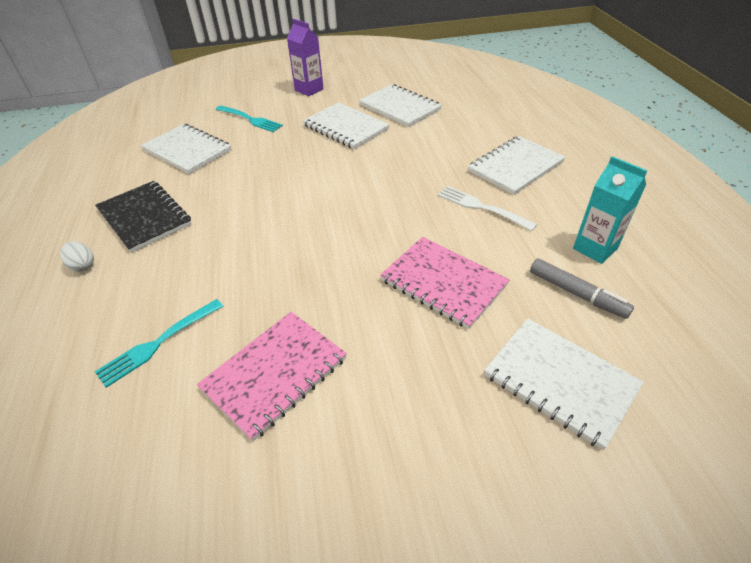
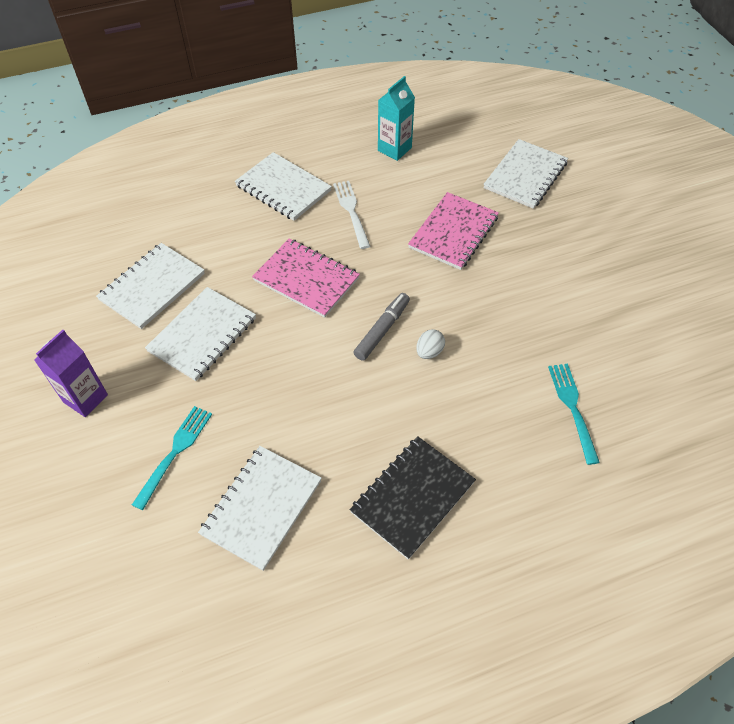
camera: 100 degrees left, 10 degrees up
white egg [60,242,94,272] -> white egg moved to [416,329,445,359]
turquoise fork [95,299,223,388] -> turquoise fork turned 135 degrees counterclockwise [548,364,600,465]
pink notebook [197,312,347,441] -> pink notebook moved to [252,239,360,318]
white fork [438,186,537,231] -> white fork turned 135 degrees clockwise [333,181,370,249]
grey marker [530,259,634,319] -> grey marker moved to [353,293,410,361]

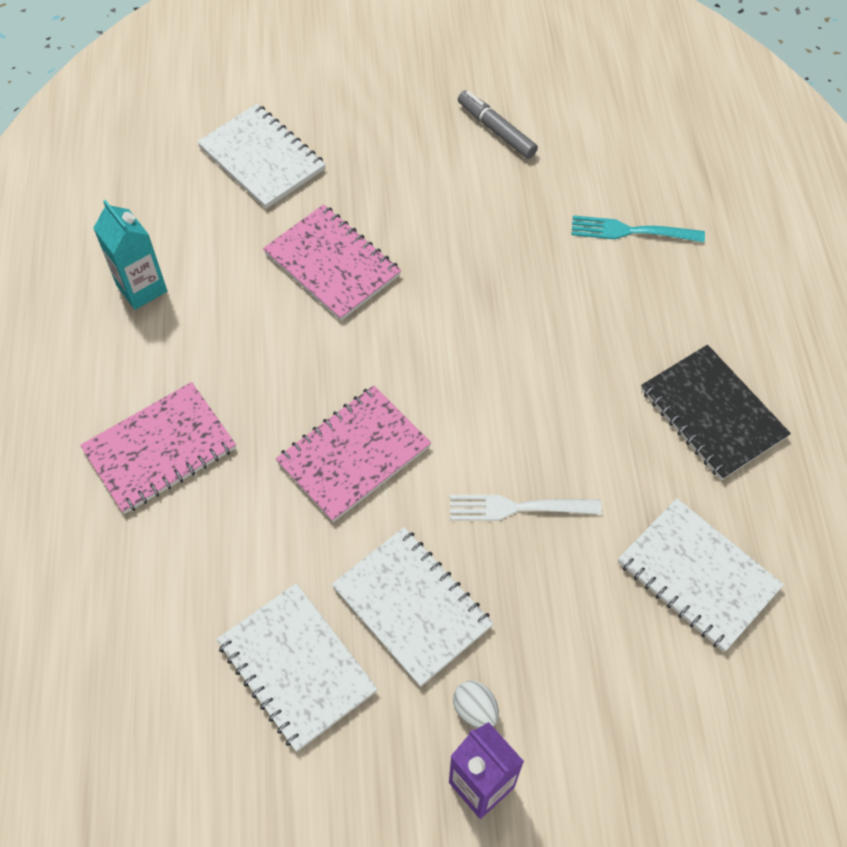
camera: 75 degrees left, 5 degrees up
turquoise fork [132,406,212,510] -> none
white notebook [235,152,332,221] -> pink notebook [80,382,236,514]
white fork [333,181,370,249] -> white fork moved to [450,495,602,521]
grey marker [353,293,410,361] -> grey marker moved to [458,90,538,159]
white egg [416,329,445,359] -> white egg moved to [453,681,499,728]

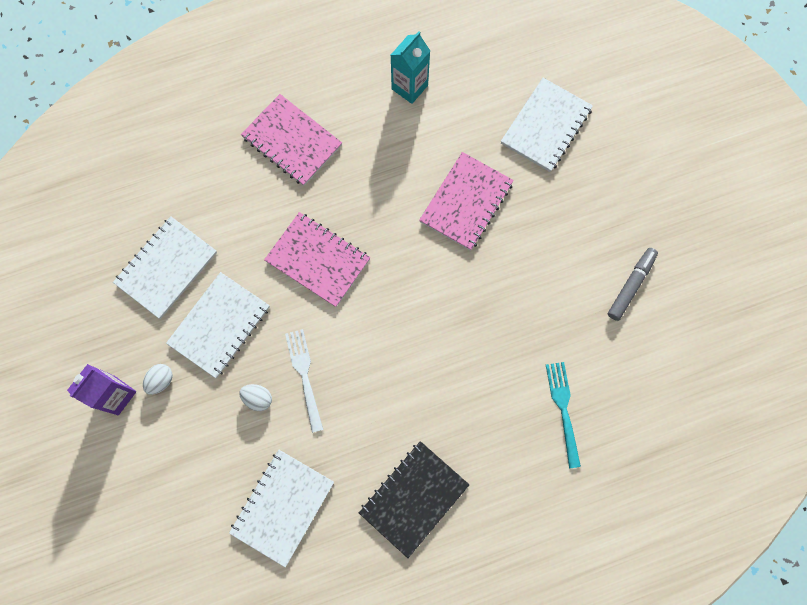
camera: 75 degrees right, 15 degrees up
none -> white egg [239,384,272,411]

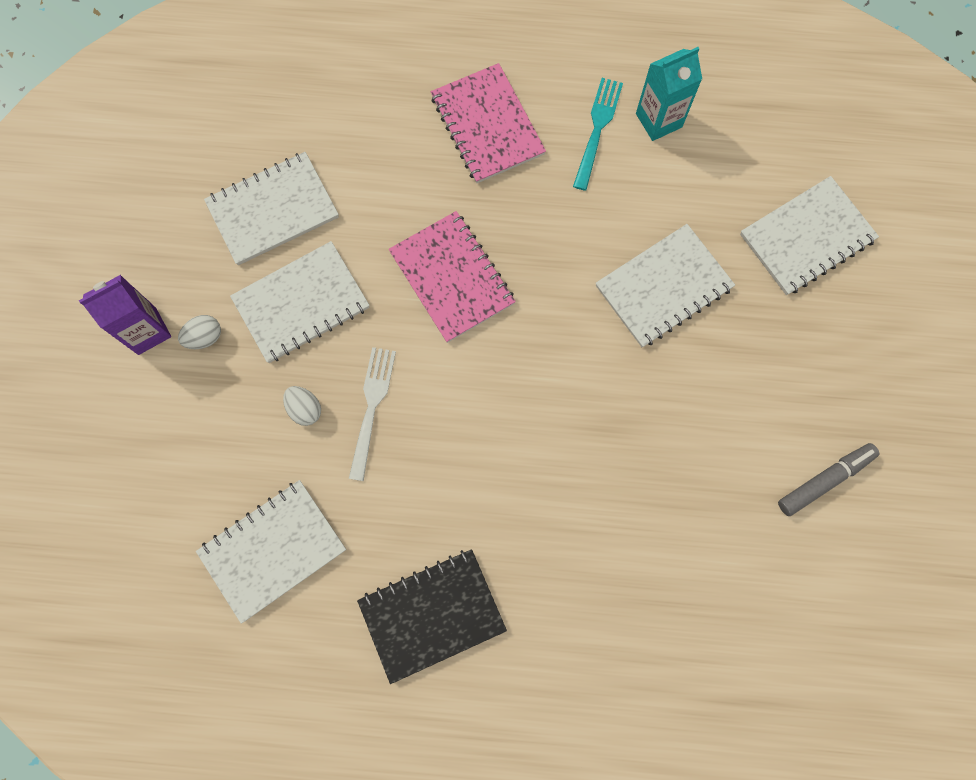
camera: 25 degrees right, 0 degrees up
pink notebook [419,152,514,251] -> white notebook [596,224,735,347]
turquoise fork [546,362,581,468] -> turquoise fork moved to [573,78,623,191]

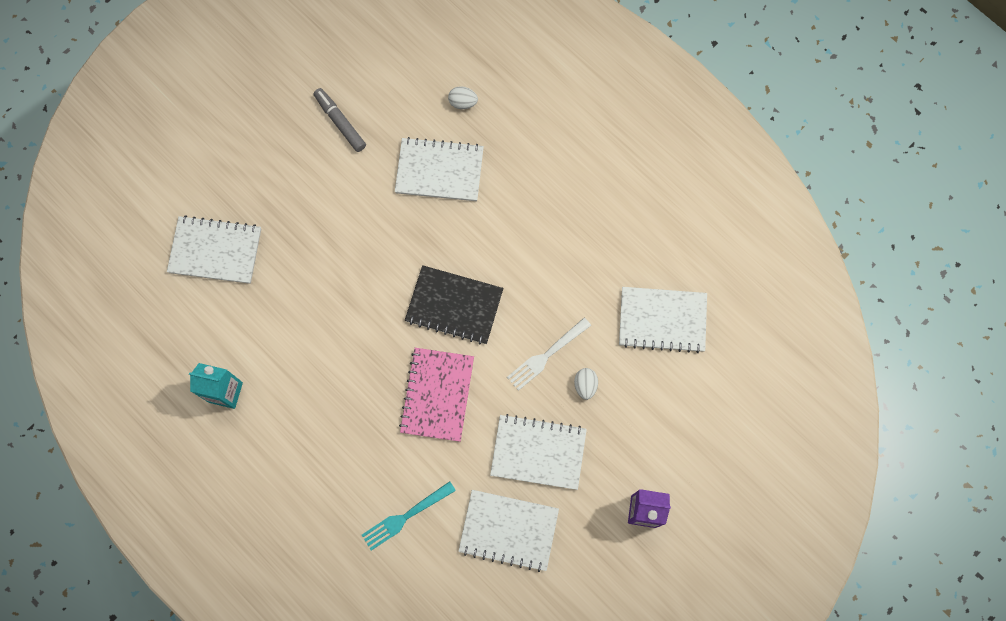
camera: 140 degrees left, 0 degrees up
white egg [178,315,221,349] -> white egg moved to [448,86,478,109]
black notebook [357,549,507,684] -> black notebook moved to [405,265,503,345]
pink notebook [431,63,546,183] -> none
turquoise fork [573,78,623,191] -> turquoise fork moved to [362,481,456,550]
white notebook [596,224,735,347] -> white notebook moved to [395,137,484,201]
grey marker [778,443,879,516] -> grey marker turned 45 degrees clockwise [313,88,366,152]

